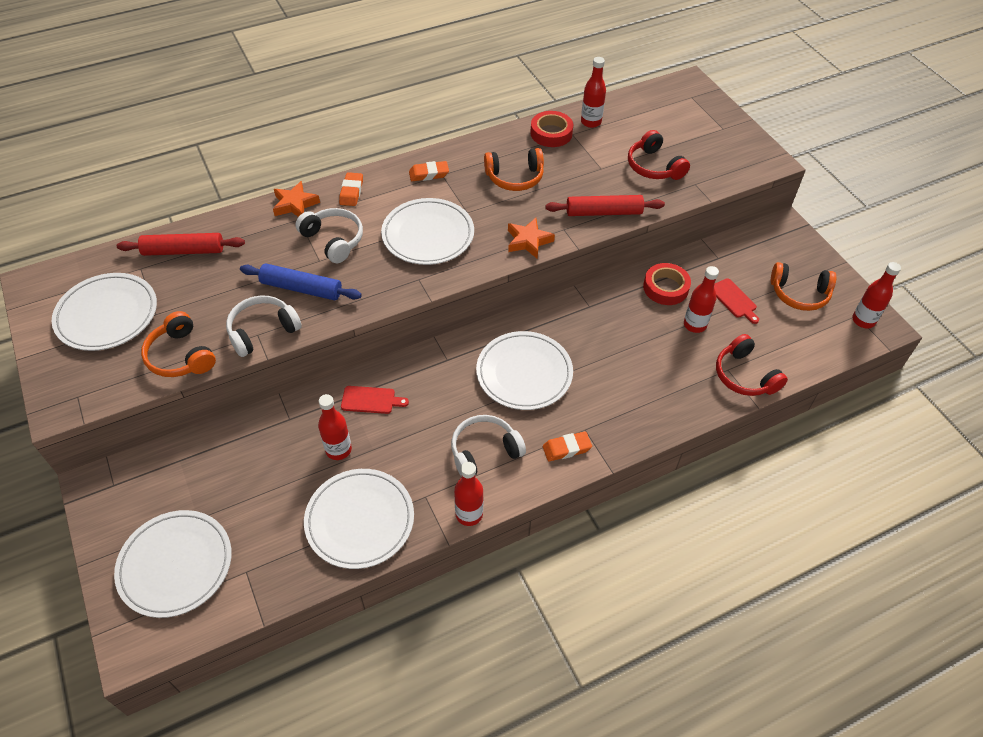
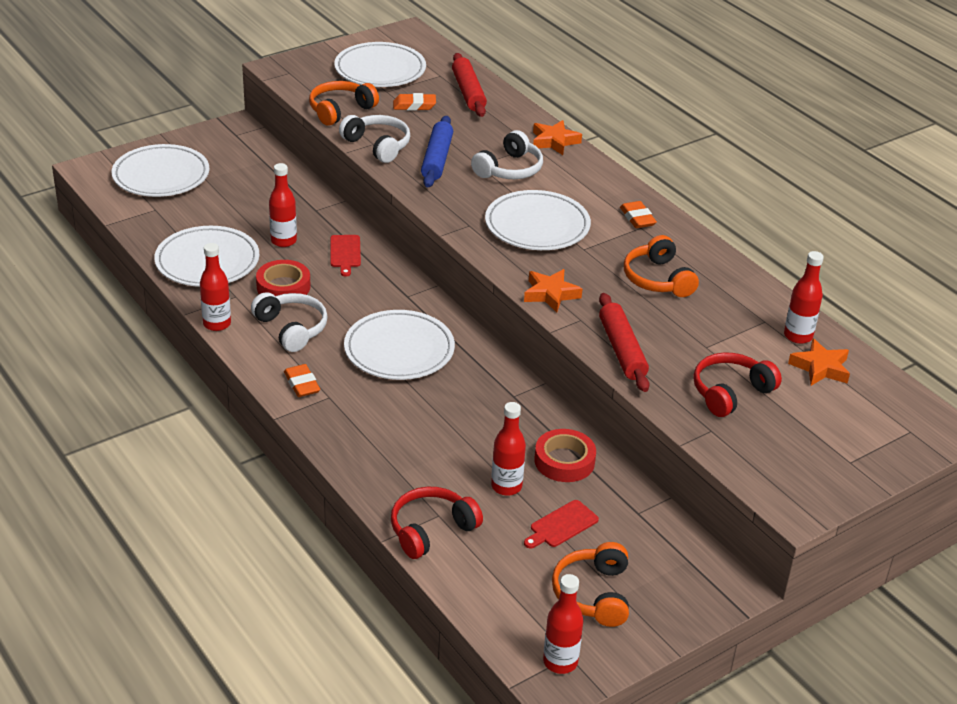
camera: 80 degrees right, 15 degrees down
orange eraser [339,172,363,206] -> orange eraser moved to [393,93,436,111]
red tape [530,111,573,147] -> red tape moved to [256,260,310,296]
none -> orange star [788,338,850,386]

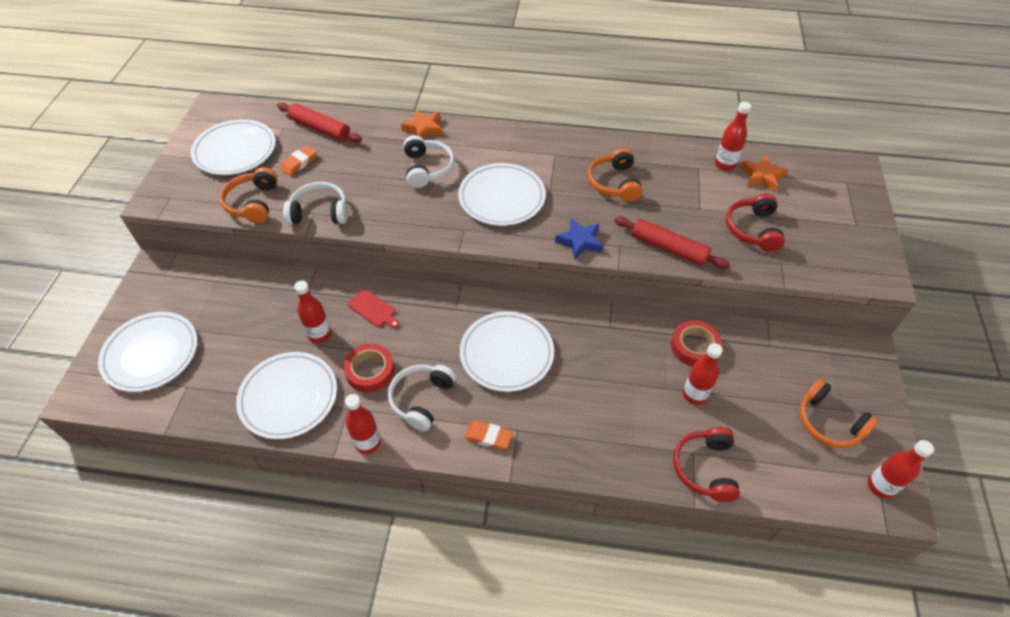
camera: 45 degrees left, 15 degrees up
white headphones [251,292,328,352] -> white headphones turned 75 degrees counterclockwise [388,365,456,431]
blue rolling pin [421,116,453,188] -> none
orange star [524,269,582,313] -> blue star [555,218,603,260]
red cutting board [524,500,599,548] -> none
orange eraser [620,201,657,228] -> none
orange headphones [624,235,699,297] -> orange headphones turned 60 degrees clockwise [588,148,643,202]

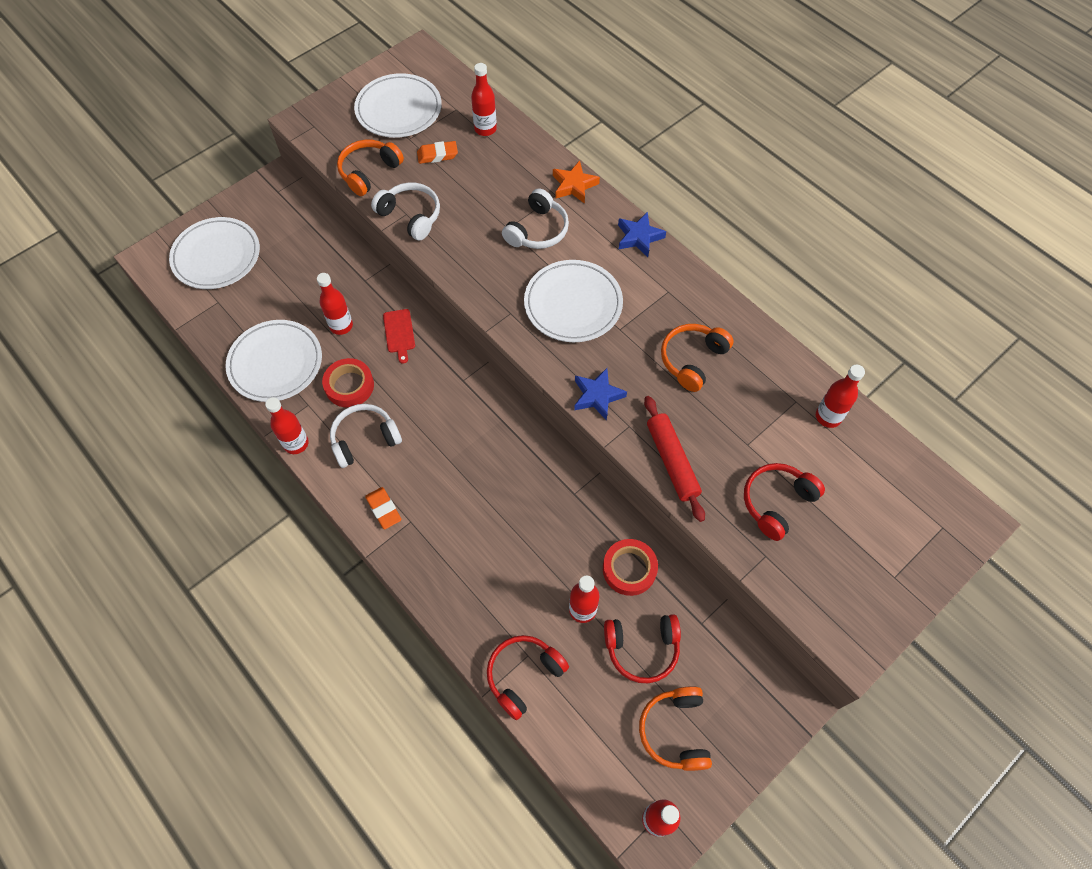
camera: 40 degrees right, 10 degrees up
red rolling pin [277,103,362,142] -> red bottle [471,63,497,136]
white plate [460,311,554,392] -> none
orange star [740,155,788,192] -> none
none -> red headphones [604,614,681,683]
none -> blue star [618,212,666,257]

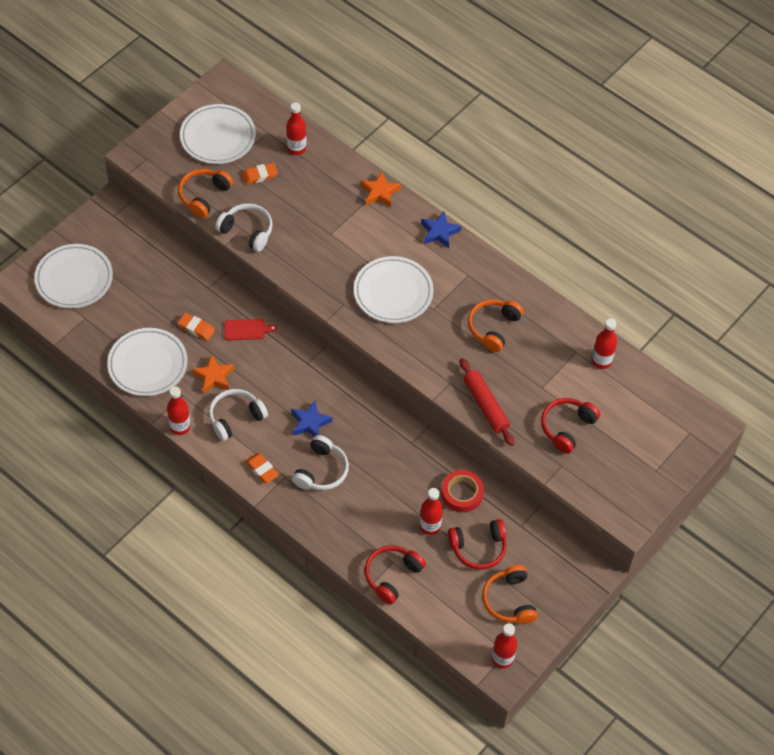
camera: 10 degrees left, 5 degrees down
red bottle [317,273,353,335] -> orange eraser [178,313,215,341]
red tape [322,358,374,407] -> orange star [192,354,234,394]
red cutting board [383,309,415,364] -> red cutting board turned 75 degrees counterclockwise [224,319,277,340]
white headphones [502,188,569,249] -> white headphones moved to [292,435,349,490]
blue star [574,368,627,421] -> blue star moved to [291,400,333,436]

